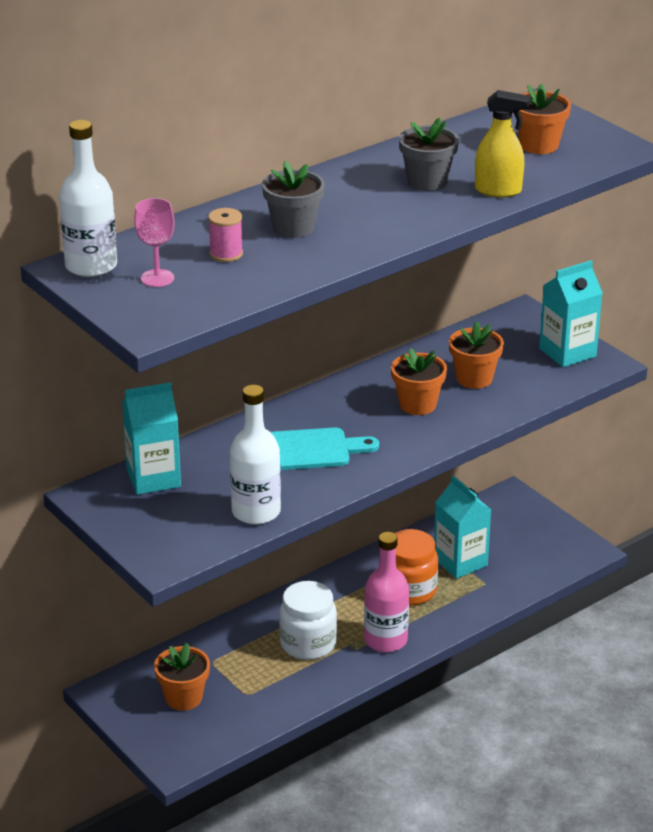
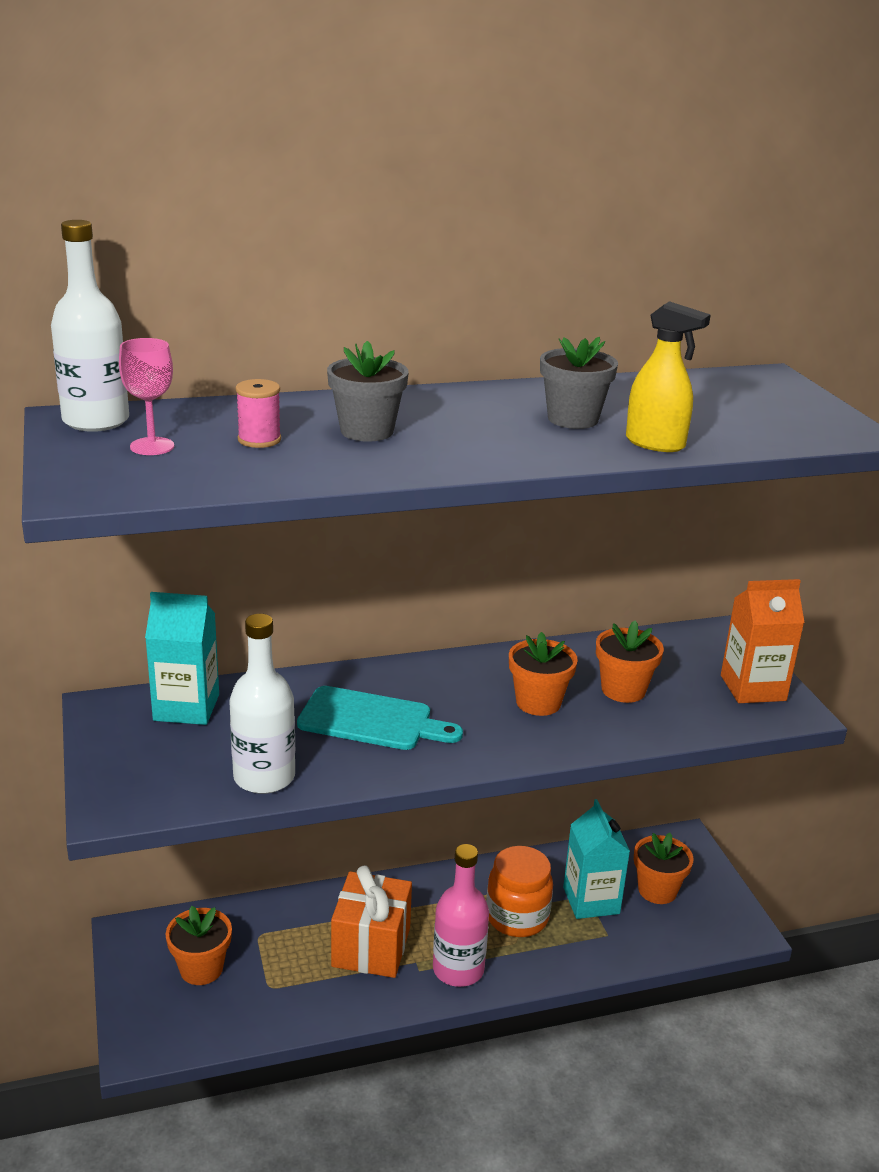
camera: 20 degrees right, 5 degrees down
white jar [279,581,337,660] -> orange gift [331,865,412,978]
orange flower pot [513,84,571,154] -> orange flower pot moved to [634,833,694,904]
turquoise carton [539,260,602,367] -> orange carton [721,579,805,703]

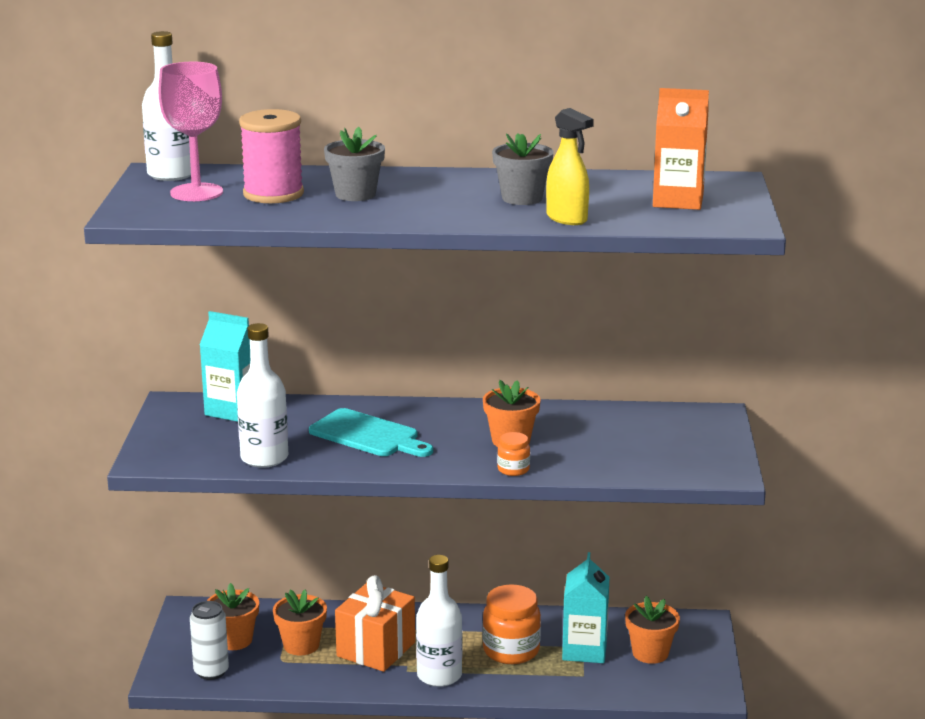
camera: 20 degrees right, 5 degrees down
pink goblet [119,338,174,455] -> pink goblet [158,62,223,201], size x1.67
pink spool [236,379,281,448] -> pink spool [239,109,304,204], size x1.90
pink bottle [433,844,489,987] -> white bottle [416,555,462,687]
orange flower pot [596,620,664,703] -> orange flower pot moved to [273,589,327,655]
orange carton [721,579,805,703] -> orange carton moved to [653,88,709,210]
none -> white can [190,601,229,680]
none -> orange jar [497,432,530,476]

